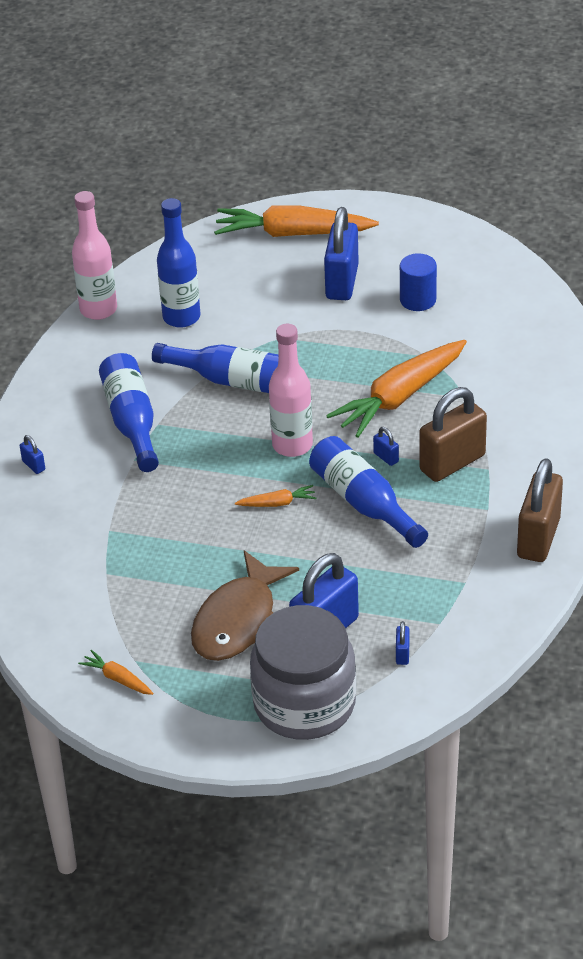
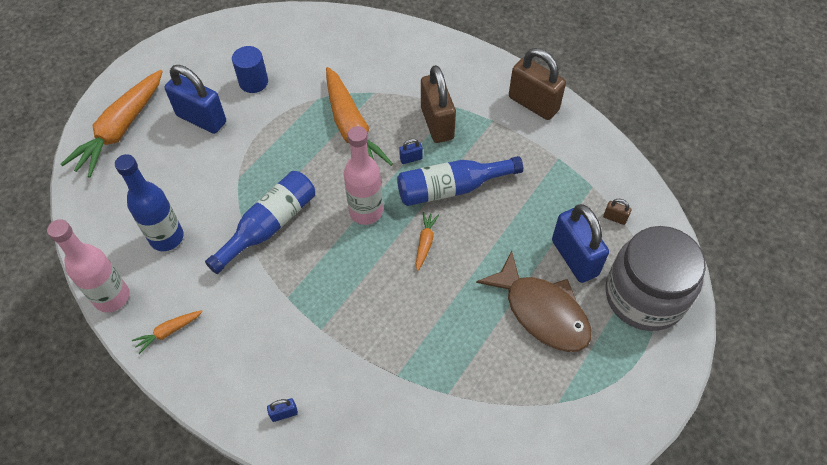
camera: 70 degrees left, 15 degrees up
orange carrot [78,650,154,695] -> orange carrot moved to [132,310,203,354]
blue bottle [99,353,159,472] -> none
blue padlock [396,621,409,665] -> brown padlock [603,199,631,225]

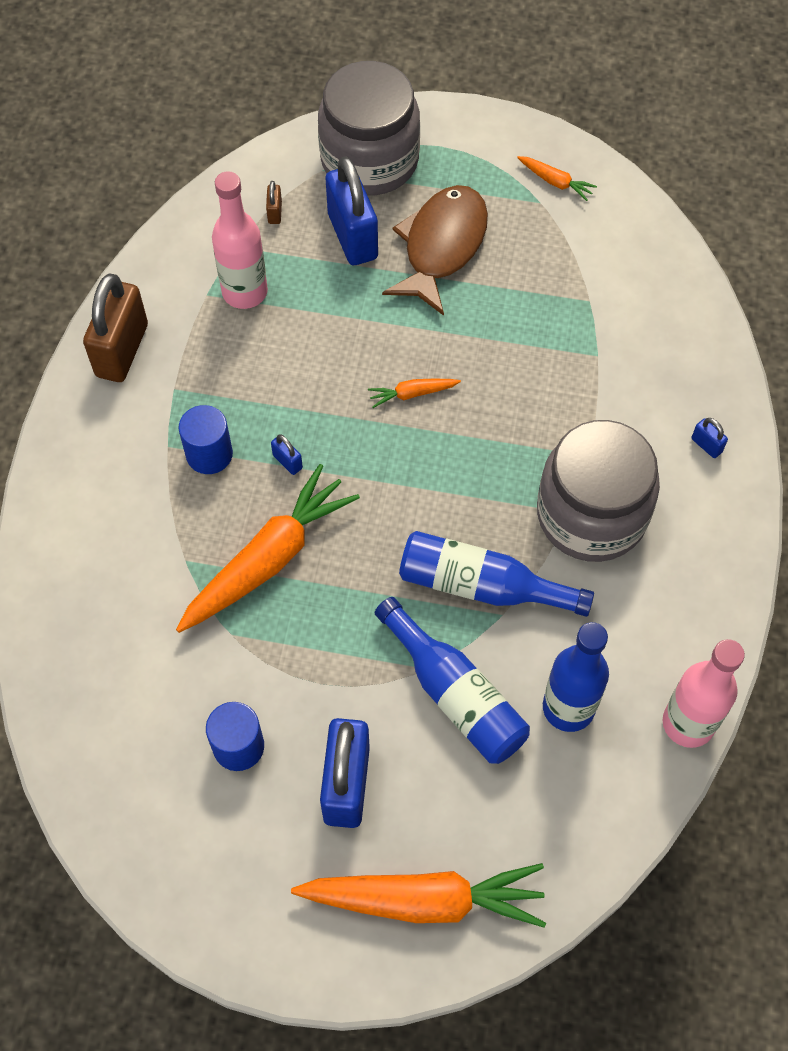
camera: 115 degrees left, 5 degrees up
orange carrot [132,310,203,354] -> orange carrot moved to [517,156,597,201]
pink bottle [344,126,383,225] -> pink bottle moved to [212,171,268,309]
blue bottle [397,156,523,206] -> blue bottle moved to [375,597,530,764]
brown padlock [421,65,456,143] -> blue cylinder [178,405,233,474]
blue padlock [552,204,609,283] -> blue padlock turned 60 degrees counterclockwise [325,156,378,265]
none -> grey jar [537,420,660,562]

